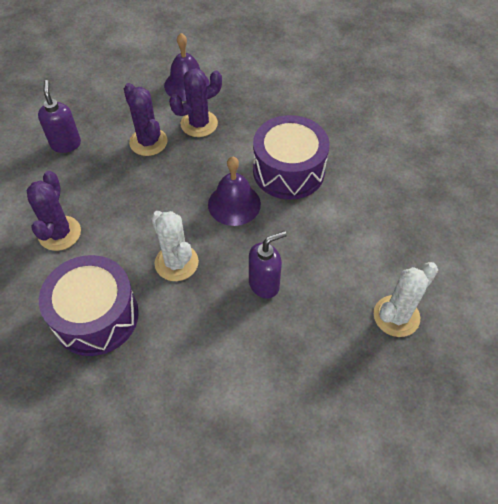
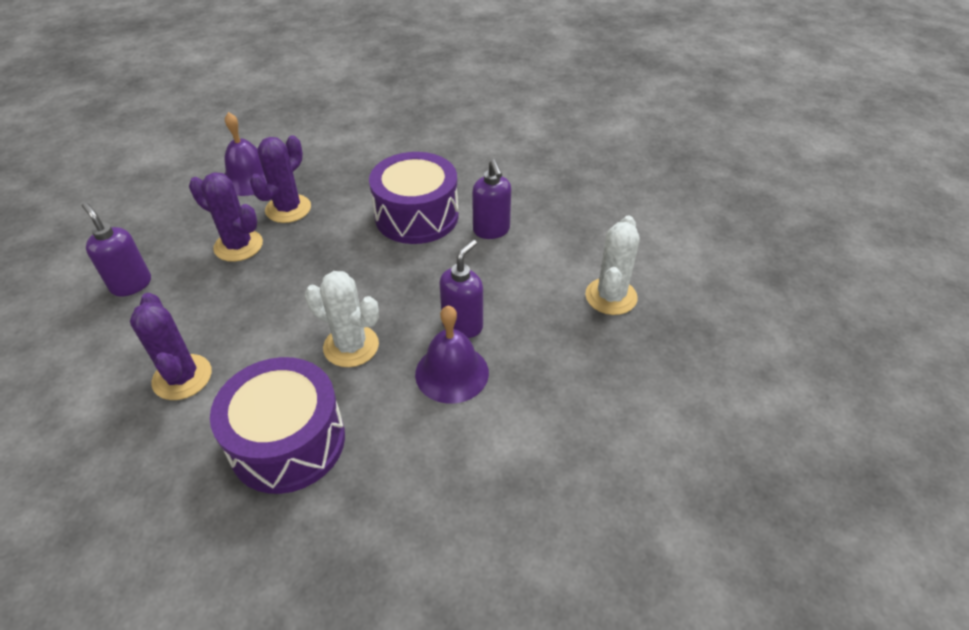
camera: 30 degrees left, 10 degrees down
purple bell [208,156,261,226] -> purple bell moved to [415,306,489,403]
none -> purple soap dispenser [472,159,511,239]

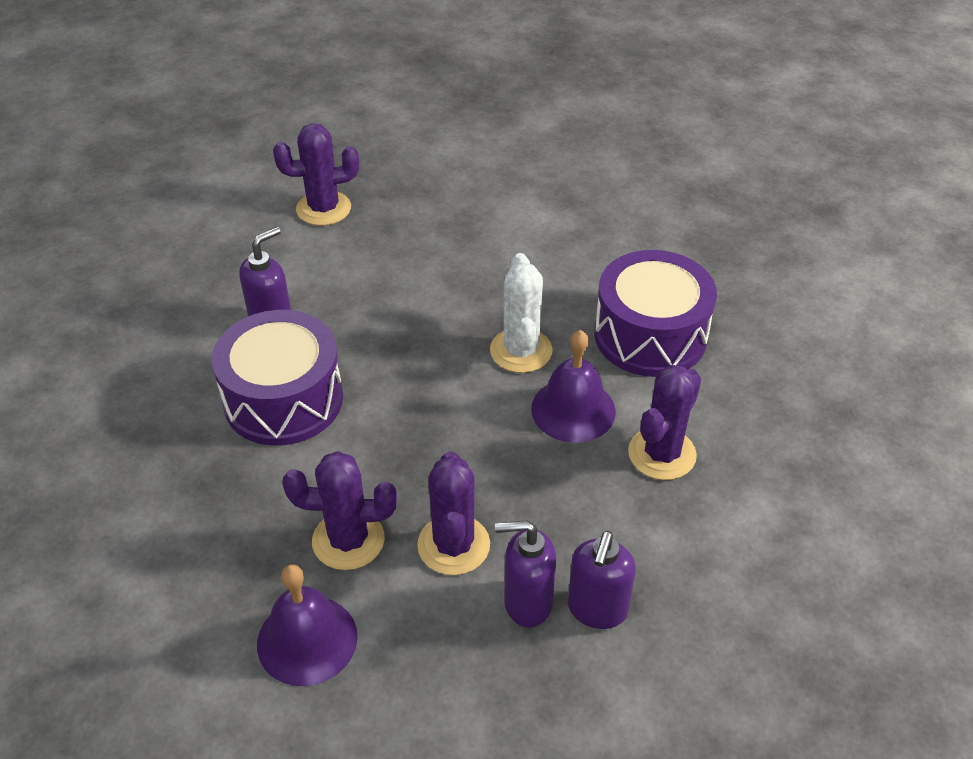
camera: 120 degrees left, 0 degrees up
purple bell [415,306,489,403] -> purple bell moved to [531,330,616,443]
purple soap dispenser [439,240,483,338] -> purple soap dispenser moved to [495,520,556,628]
white cactus [585,215,640,315] -> purple cactus [273,123,359,226]

